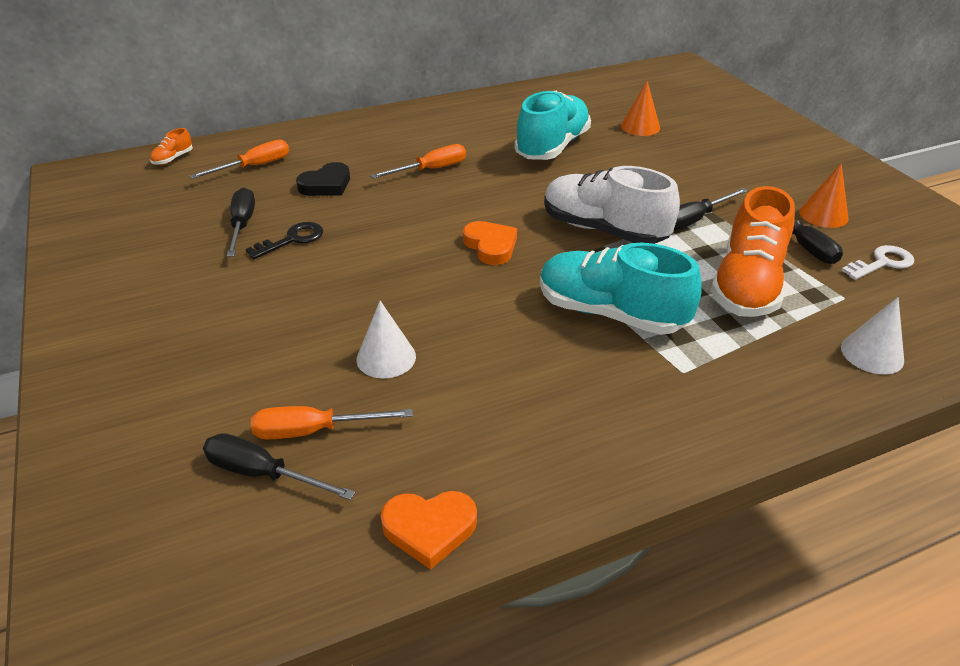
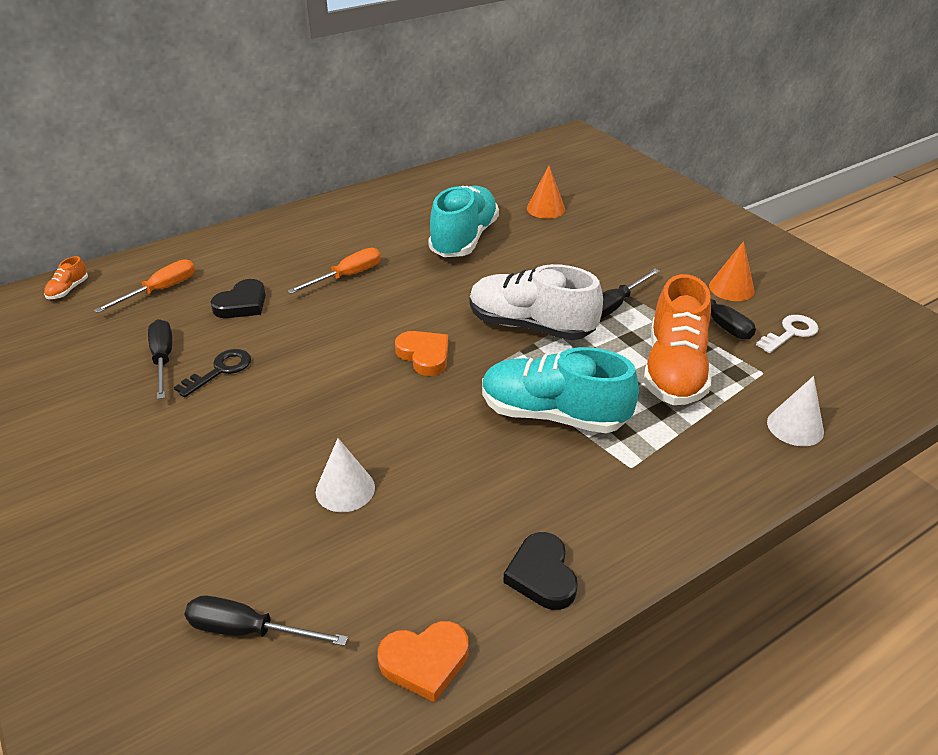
camera: 10 degrees left, 0 degrees up
orange screwdriver [251,406,413,439] -> none
none -> black heart [503,532,578,610]

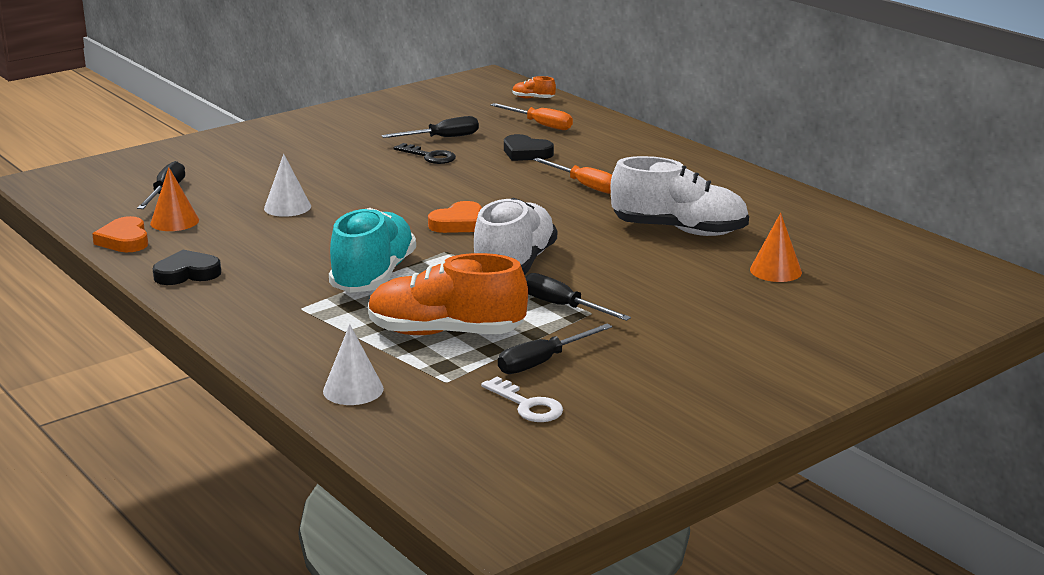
camera: 85 degrees right, 15 degrees down
turquoise shoe [428,186,499,257] -> white shoe [610,156,749,236]
orange cone [709,241,755,301] -> orange cone moved to [150,167,199,231]

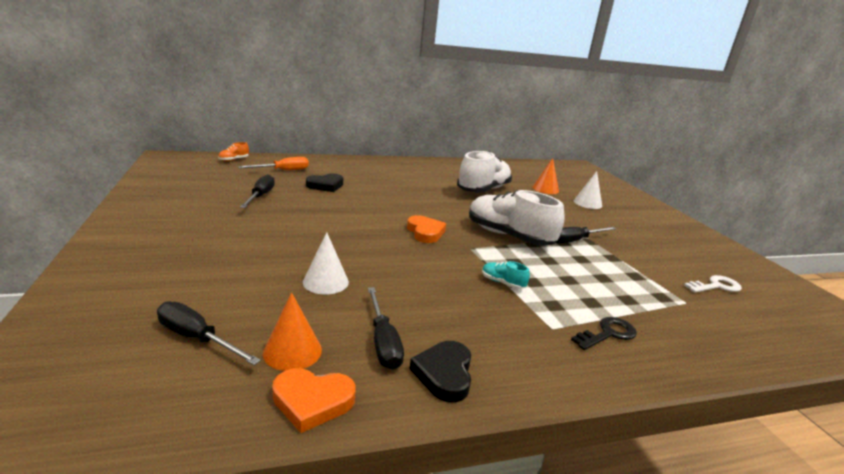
camera: 70 degrees left, 0 degrees up
white cone [323,324,384,405] -> white cone moved to [574,171,602,209]
turquoise shoe [329,208,416,293] -> turquoise shoe [482,261,530,289], size x0.41
orange shoe [368,253,528,335] -> none
black key [394,143,456,164] -> black key moved to [571,317,637,350]
black screwdriver [498,324,612,374] -> black screwdriver moved to [368,287,404,370]
orange screwdriver [533,158,612,194] -> none

